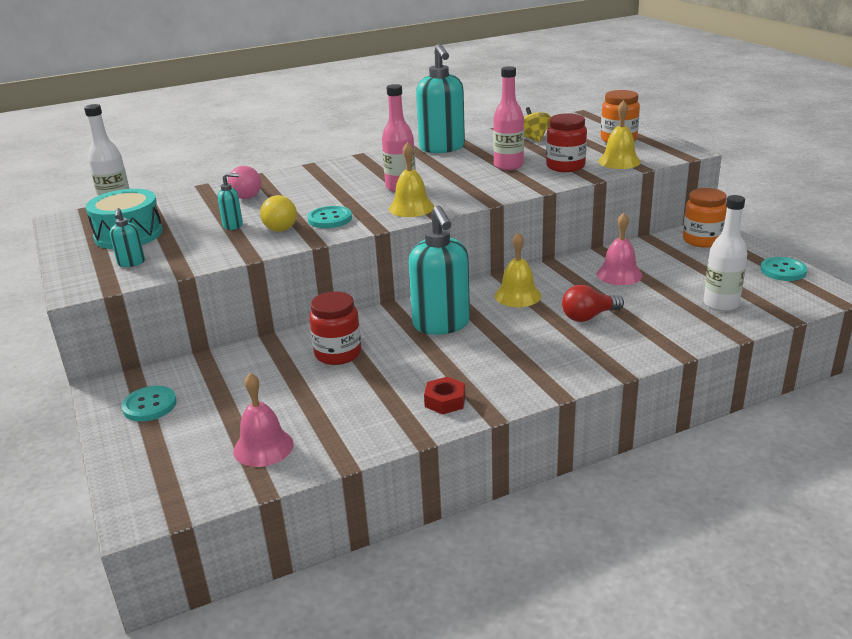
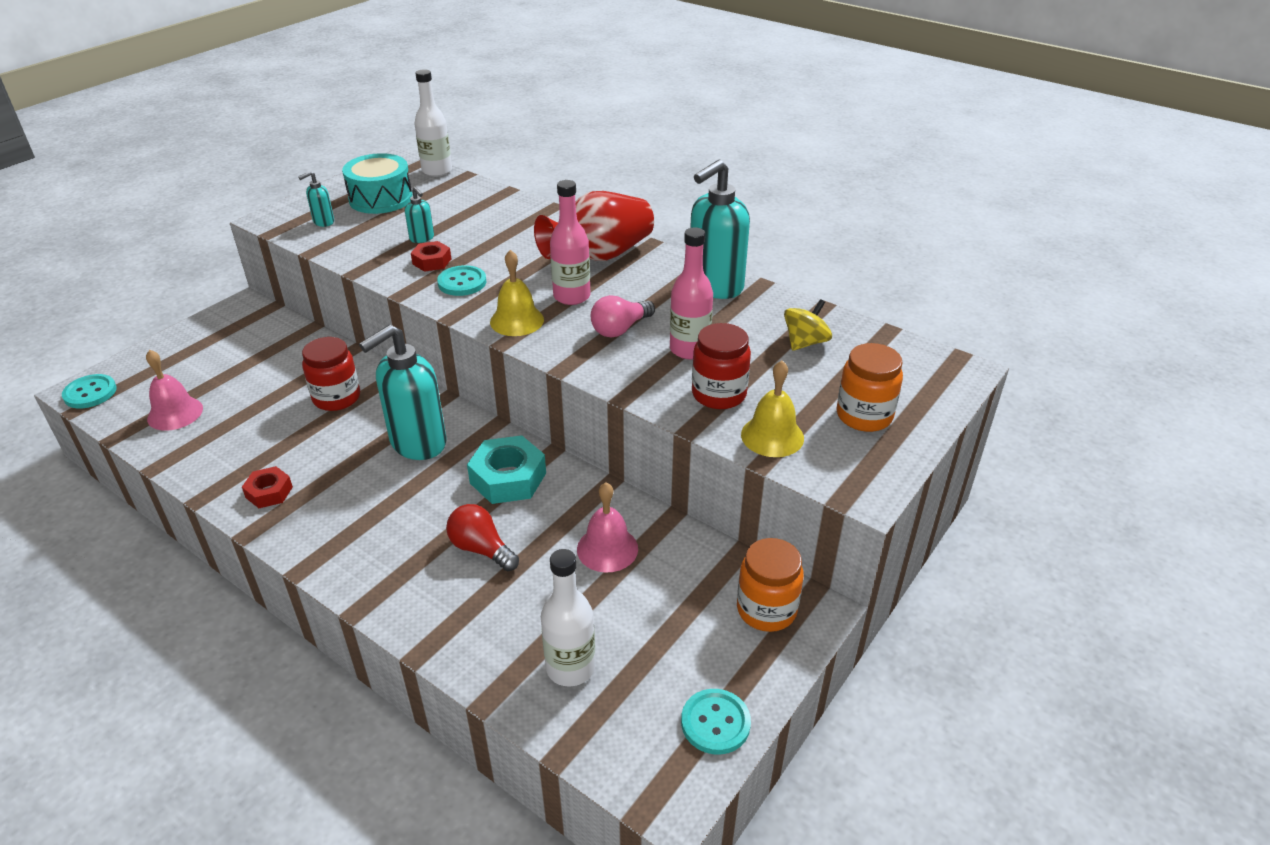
camera: 60 degrees right, 10 degrees up
turquoise button [121,386,177,422] -> turquoise button moved to [62,374,117,408]
pink light bulb [228,166,261,199] -> pink light bulb moved to [591,295,655,338]
yellow light bulb [260,195,297,232] -> red nut [411,241,451,272]
yellow bell [495,232,541,307] -> turquoise nut [467,435,546,504]
none -> red vase [534,191,654,261]

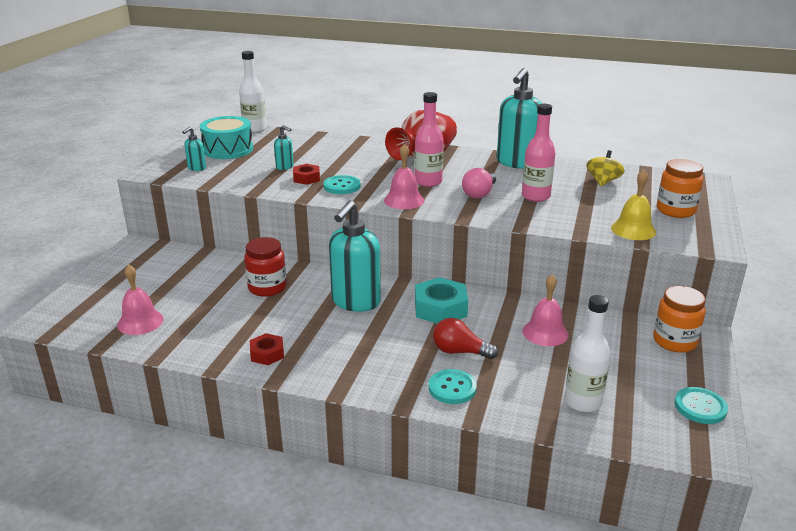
camera: 20 degrees left, 10 degrees down
turquoise button [62,374,117,408] -> turquoise button moved to [428,369,477,404]
yellow bell [490,250,544,336] -> pink bell [384,143,424,209]
red jar [692,323,751,409] -> none

